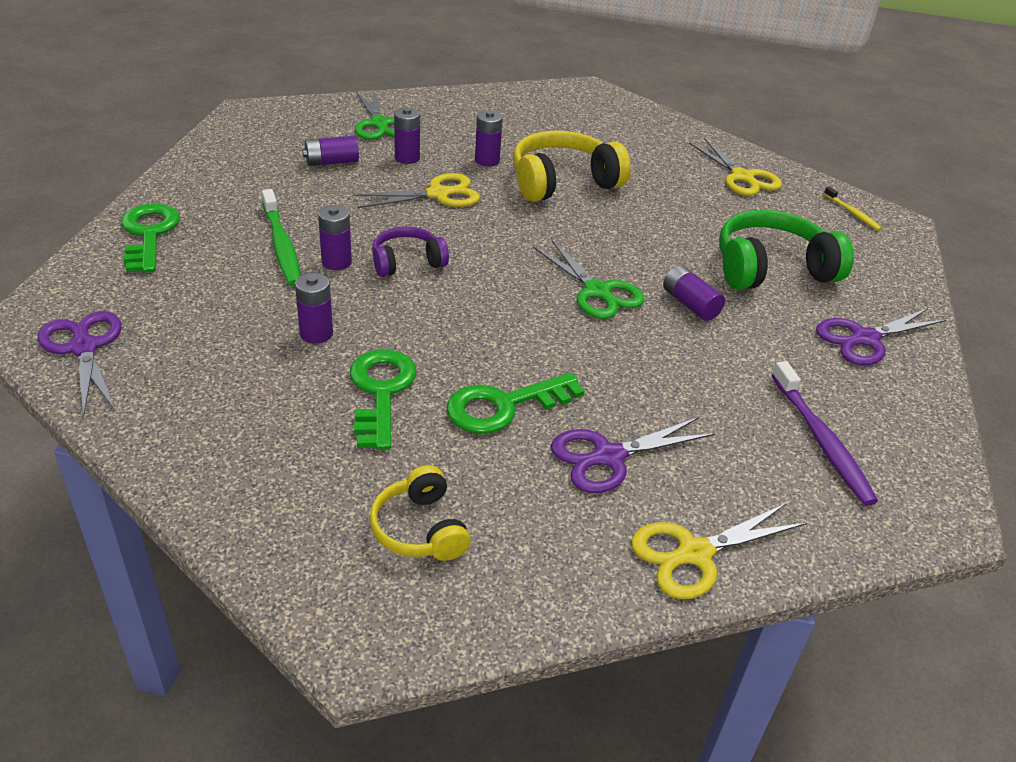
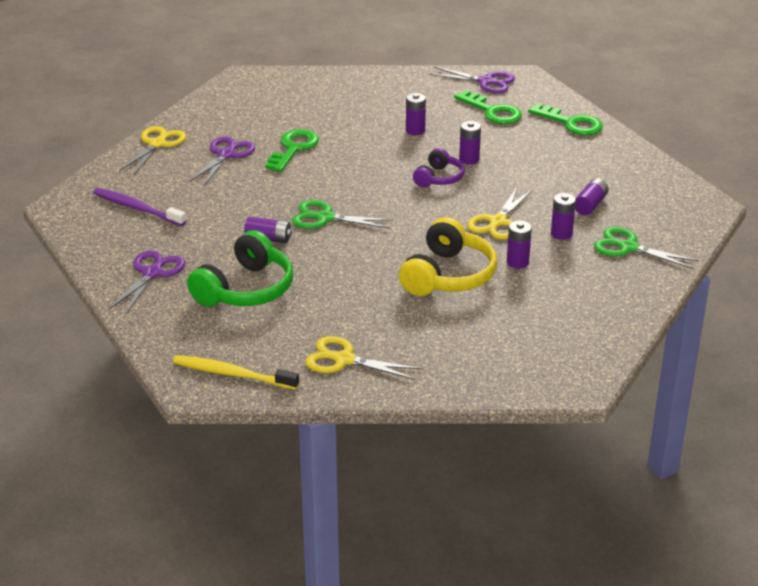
camera: 140 degrees right, 5 degrees down
green toothbrush [262,189,301,286] -> none
green key [350,349,417,450] -> green key moved to [454,90,522,124]
yellow headphones [369,465,471,561] -> none
yellow toothbrush [824,187,882,231] -> yellow toothbrush [173,355,299,390], size x1.81

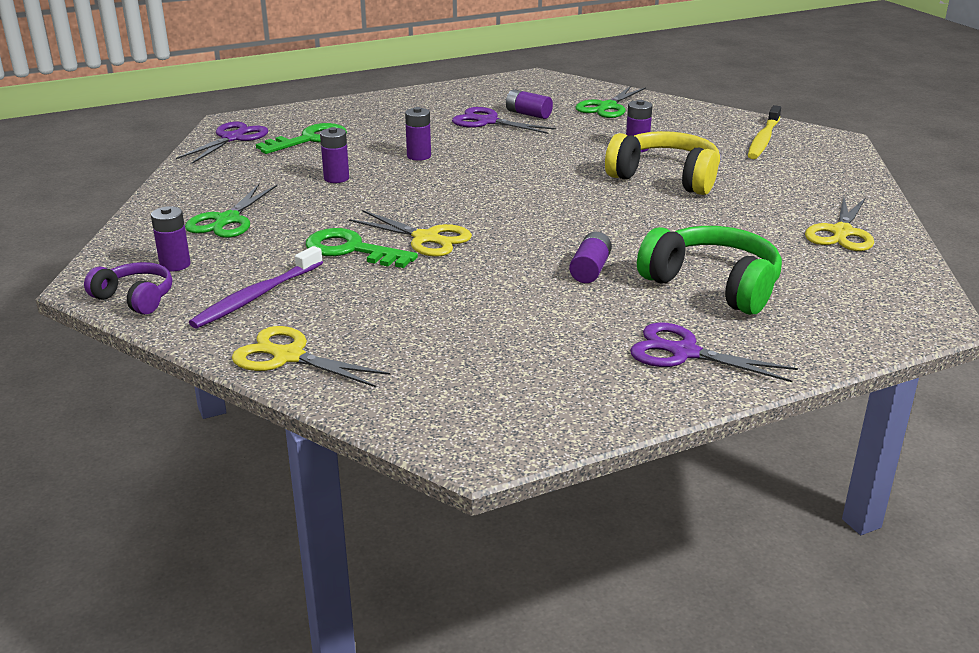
camera: 85 degrees left, 5 degrees down
purple toothbrush [93,188,186,226] -> purple toothbrush moved to [189,246,323,329]
yellow toothbrush [173,355,299,390] -> yellow toothbrush moved to [748,105,781,159]
purple scissors [189,137,255,187] -> purple scissors moved to [452,107,556,134]
green scissors [292,200,393,229] -> green scissors moved to [185,184,278,238]
purple headphones [413,148,465,187] -> purple headphones moved to [84,262,172,315]
yellow scissors [467,187,533,240] -> yellow scissors moved to [349,210,472,257]
green key [528,103,603,135] -> none
purple battery [551,193,576,240] -> purple battery moved to [151,206,191,271]

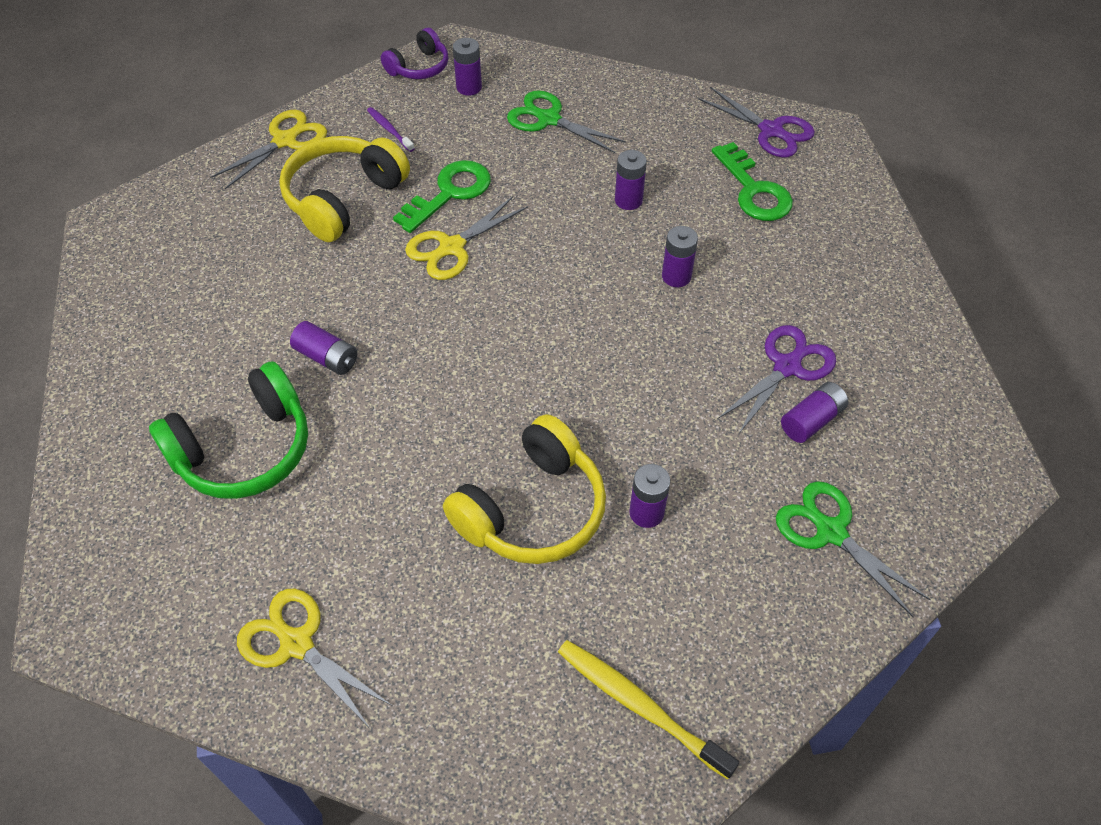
camera: 105 degrees right, 25 degrees up
purple toothbrush [189,246,323,329] -> purple toothbrush [367,107,414,152], size x0.55
purple scissors [630,322,798,382] -> none
none -> yellow headphones [279,136,410,242]

